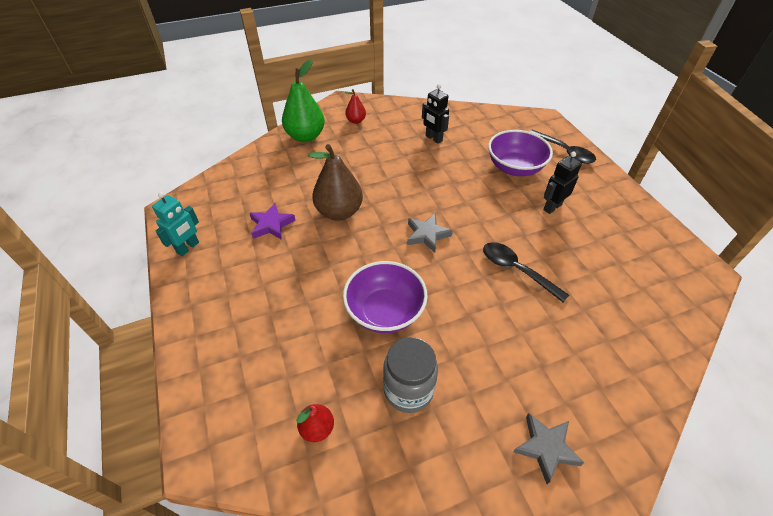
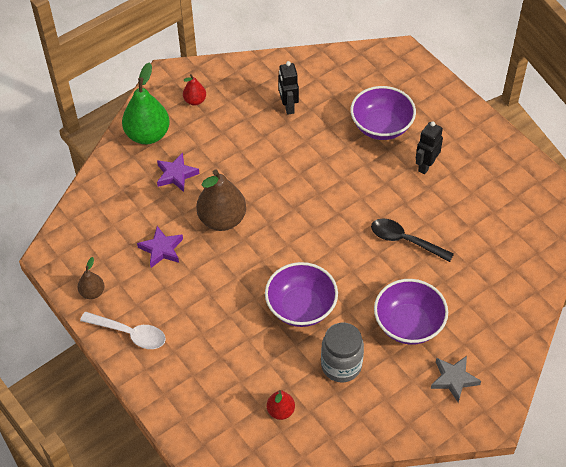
camera: 15 degrees left, 5 degrees up
turquoise robot [152,192,199,256] -> brown pear [78,257,104,299]
grey star [407,214,453,253] -> none
black robot [422,84,449,144] -> black robot turned 45 degrees clockwise [278,61,299,115]
black spoon [529,130,596,164] -> none
none -> white spoon [80,312,166,349]
none -> purple star [157,153,200,192]
none -> purple bowl [374,279,448,345]

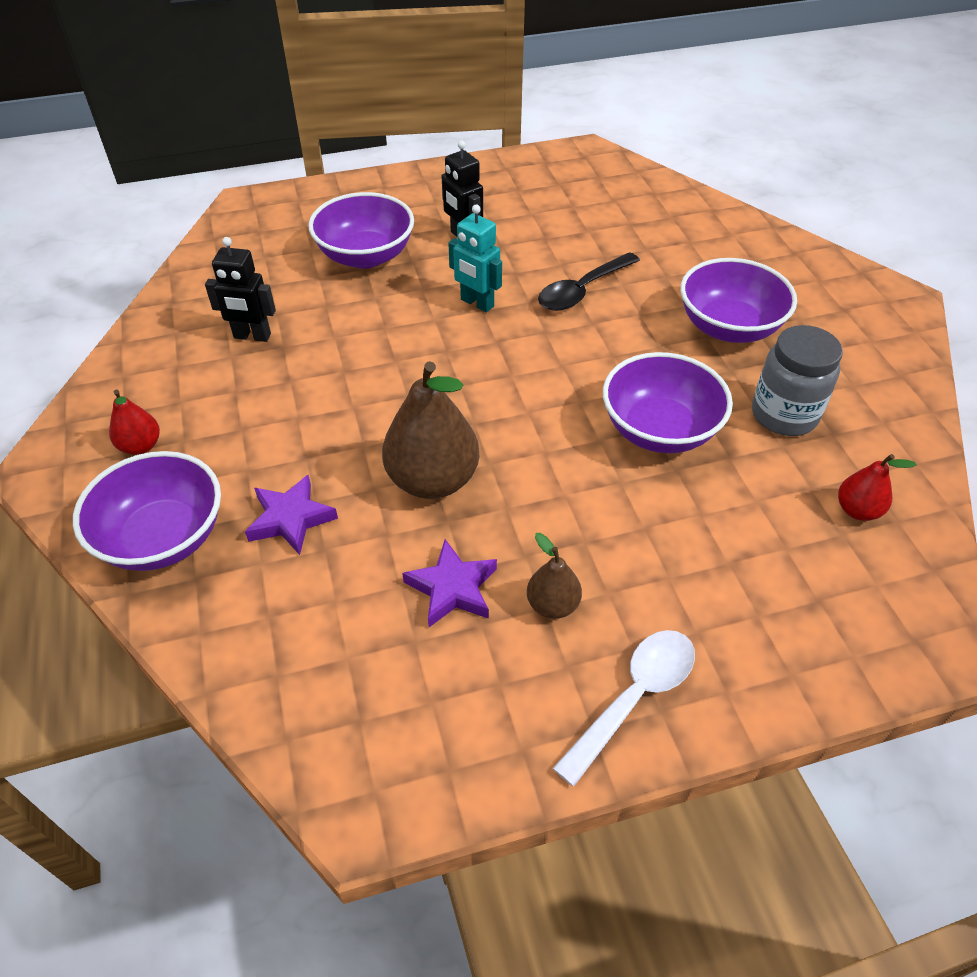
camera: 70 degrees left, 5 degrees down
brown pear [78,257,104,299] -> brown pear moved to [527,533,582,619]
green pear [122,62,170,144] -> purple bowl [73,451,221,571]
grey star [431,356,481,403] -> none
none -> turquoise robot [448,205,502,312]

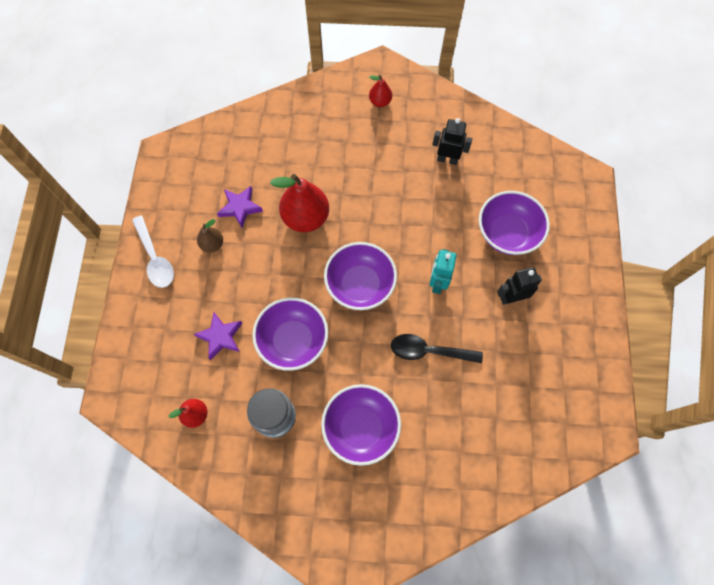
camera: 110 degrees right, 20 degrees up
purple bowl [73,451,221,571] -> purple bowl moved to [324,242,397,310]
black robot [205,237,276,342] -> black robot turned 75 degrees clockwise [432,118,472,165]
purple star [245,475,338,555] -> purple star moved to [194,312,242,360]
brown pear [382,361,480,499] -> red pear [270,174,329,232]
turquoise robot [448,205,502,312] -> turquoise robot turned 45 degrees counterclockwise [430,249,457,294]
black spoon [538,252,640,311] -> black spoon turned 60 degrees counterclockwise [391,334,483,363]

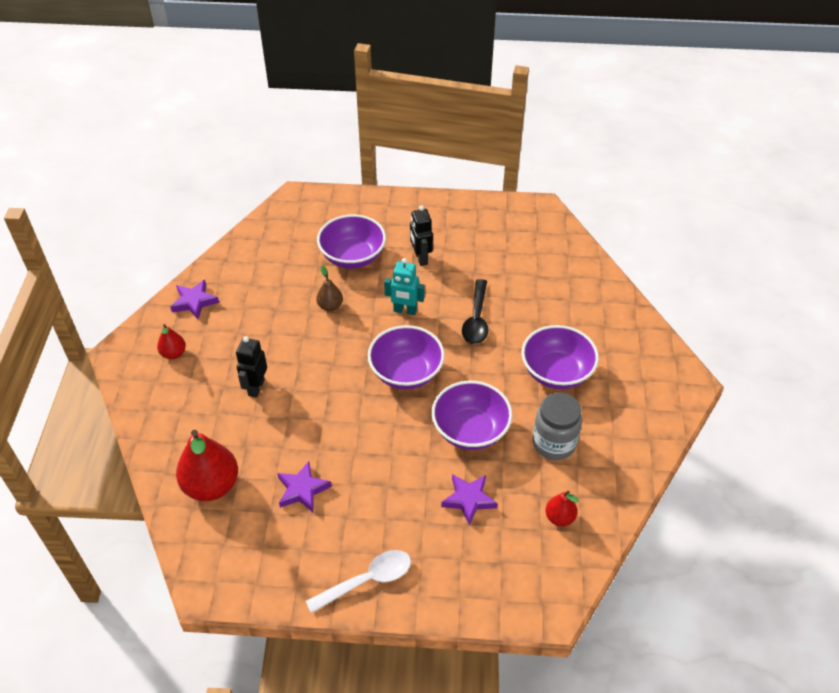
camera: 90 degrees left, 20 degrees down
brown pear [197,219,223,253] -> brown pear moved to [316,266,343,311]
red pear [270,174,329,232] -> red pear moved to [176,430,238,501]
black robot [432,118,472,165] -> black robot moved to [236,336,267,398]
none -> purple star [170,280,219,319]

